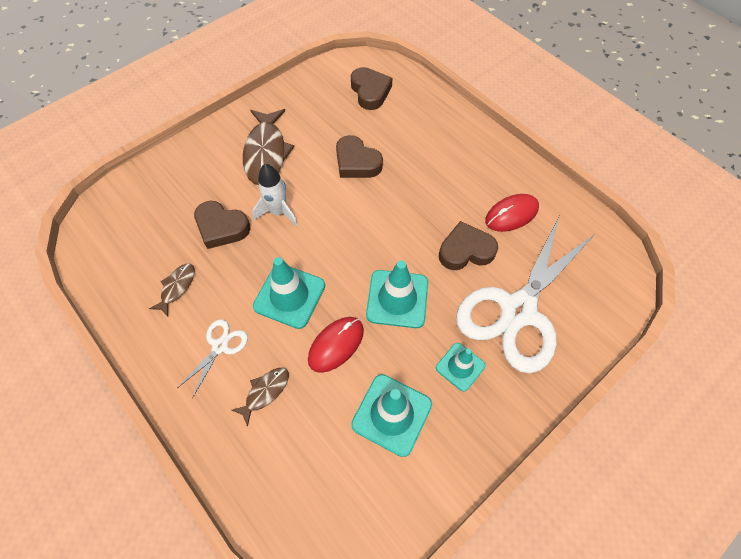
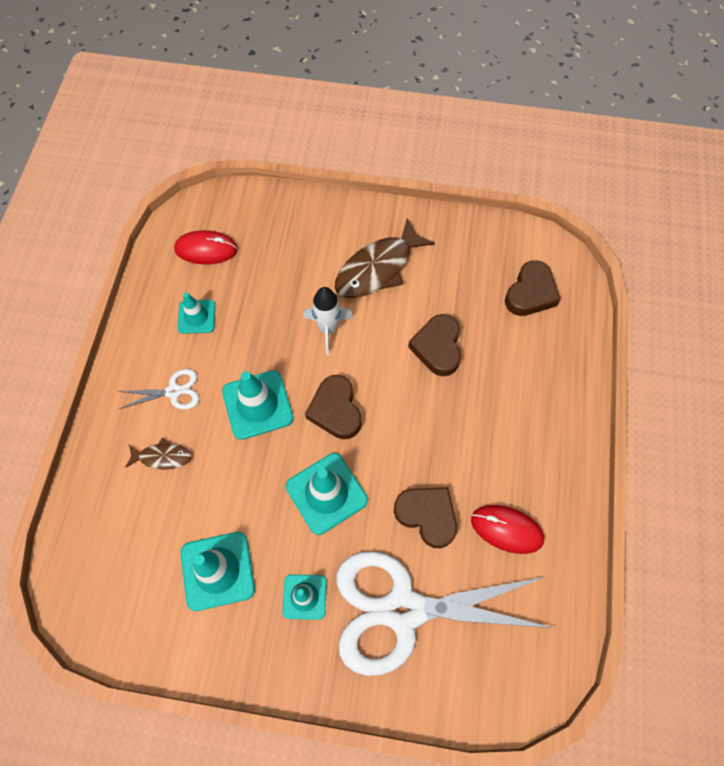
camera: 50 degrees right, 5 degrees up
brown fish [149,263,195,316] -> turquoise traffic cone [178,293,215,334]
brown heart [194,201,250,249] -> brown heart moved to [305,375,361,439]
red mouse [308,317,364,373] -> red mouse moved to [174,230,238,265]

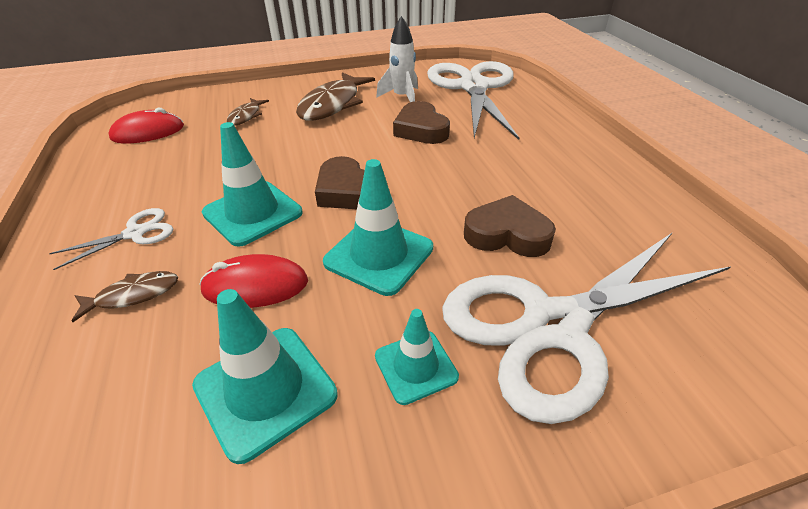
camera: 25 degrees left, 25 degrees down
turquoise traffic cone [178,293,215,334] -> none
white rocket [303,287,354,355] -> white rocket moved to [376,16,418,102]
red mouse [471,505,544,554] -> red mouse moved to [199,254,308,308]
brown heart [505,260,560,316] -> white scissors [427,61,519,140]
none -> brown fish [227,98,269,126]

